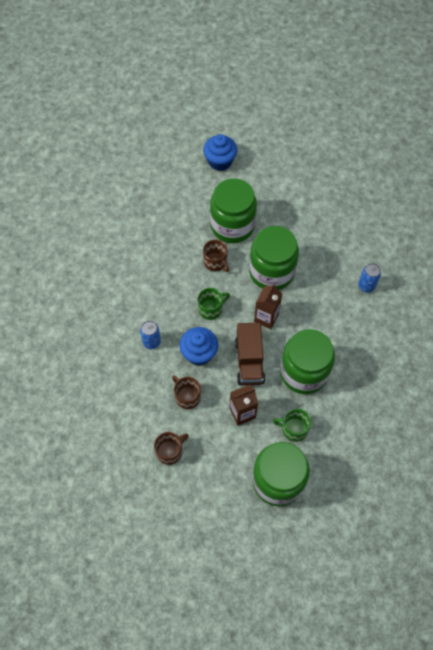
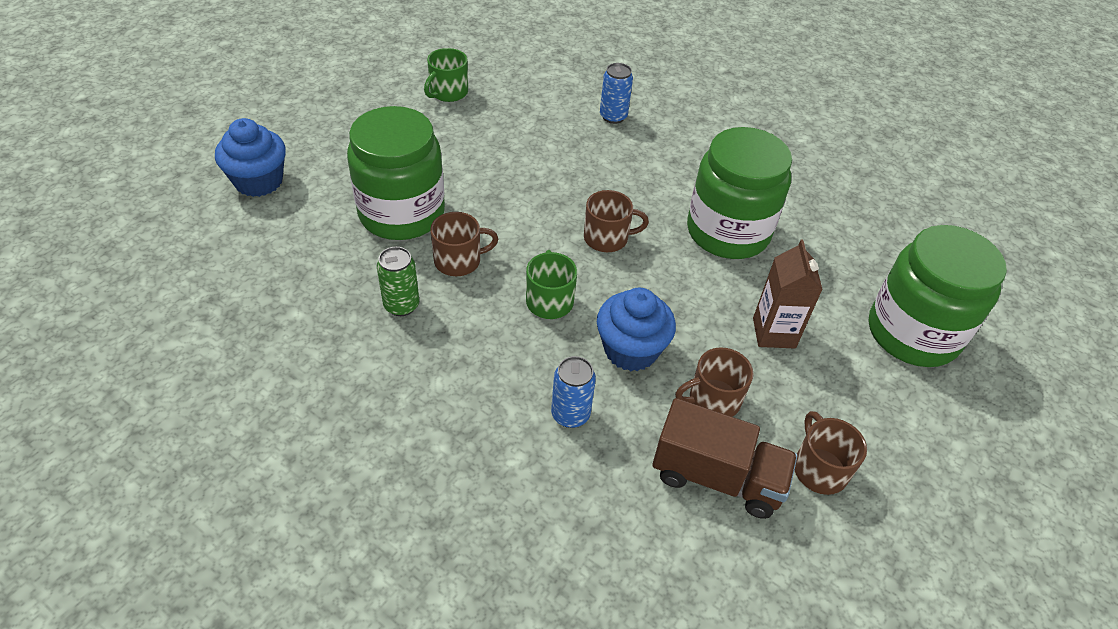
camera: 70 degrees left, 15 degrees down
brown truck [235,322,265,386] -> brown truck moved to [652,398,798,519]
green jar [249,226,299,290] -> none
brown carton [254,284,282,329] -> brown mug [584,190,649,252]
green mug [273,409,311,442] -> green mug moved to [424,48,468,102]
none -> green can [377,247,419,316]

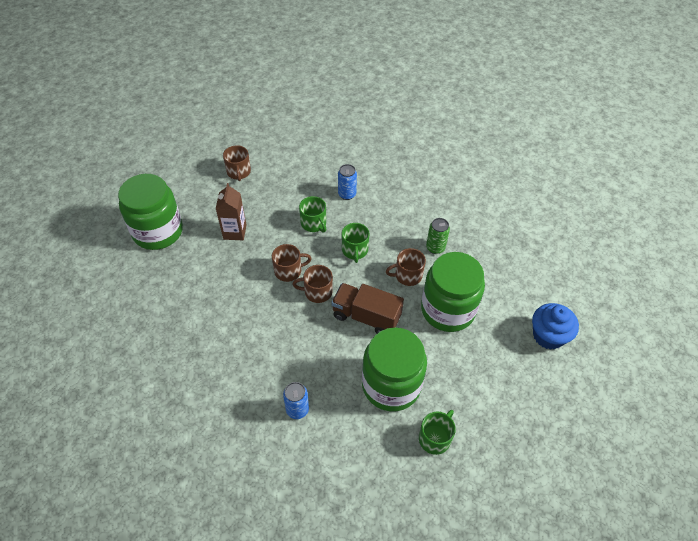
camera: 175 degrees left, 5 degrees up
blue cupcake [597,288,676,371] -> green mug [299,196,326,233]
brown truck [652,398,798,519] -> brown truck moved to [331,283,404,333]
brown mug [675,347,753,417] -> brown mug moved to [272,244,312,282]
green jar [687,127,792,259] -> green jar moved to [362,328,427,411]

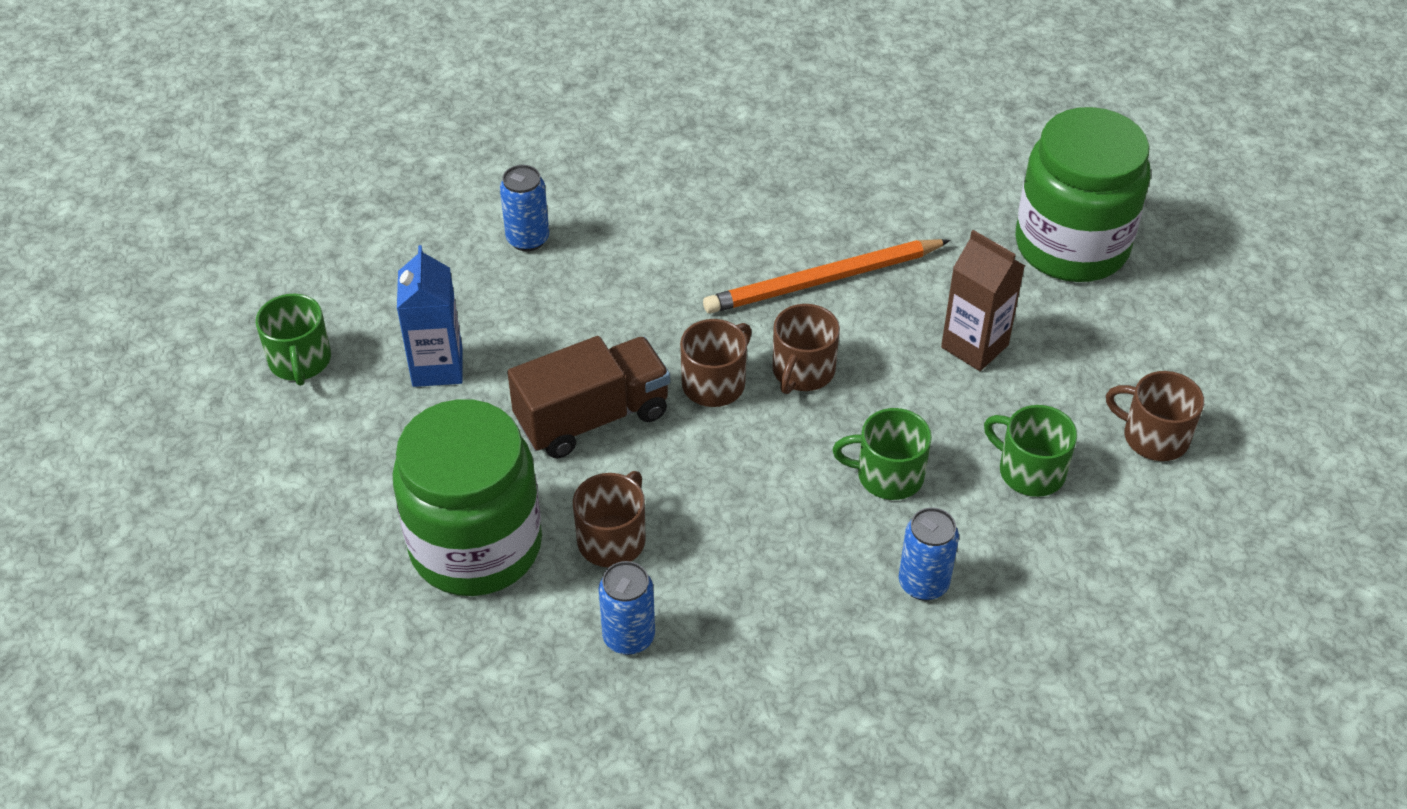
camera: 130 degrees right, 5 degrees down
green mug [341,223,369,263] -> green mug moved to [984,405,1077,497]
green jar [362,328,427,411] -> blue carton [397,245,462,387]
green can [426,218,450,254] -> blue can [599,561,655,655]
blue cupcake [532,303,579,350] -> none
none -> orange pencil [703,239,951,313]

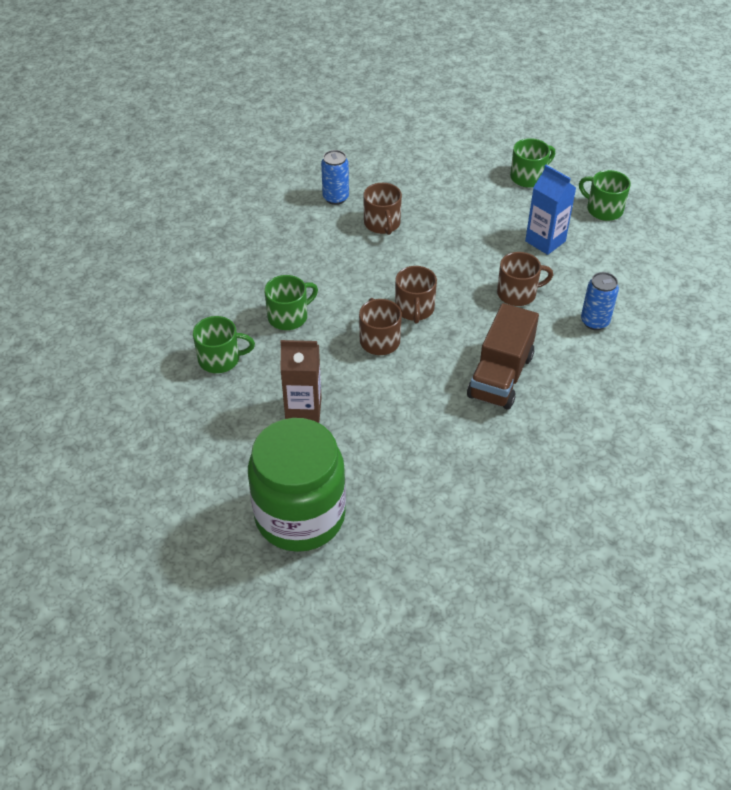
camera: 140 degrees right, 0 degrees up
green jar [393,399,542,596] -> none
brown truck [507,336,670,458] -> brown truck moved to [467,303,539,410]
orange pencil [703,239,951,313] -> none
blue can [899,507,959,601] -> none
brown mug [1106,371,1204,461] -> brown mug moved to [497,252,553,306]
none -> green mug [510,138,555,188]

